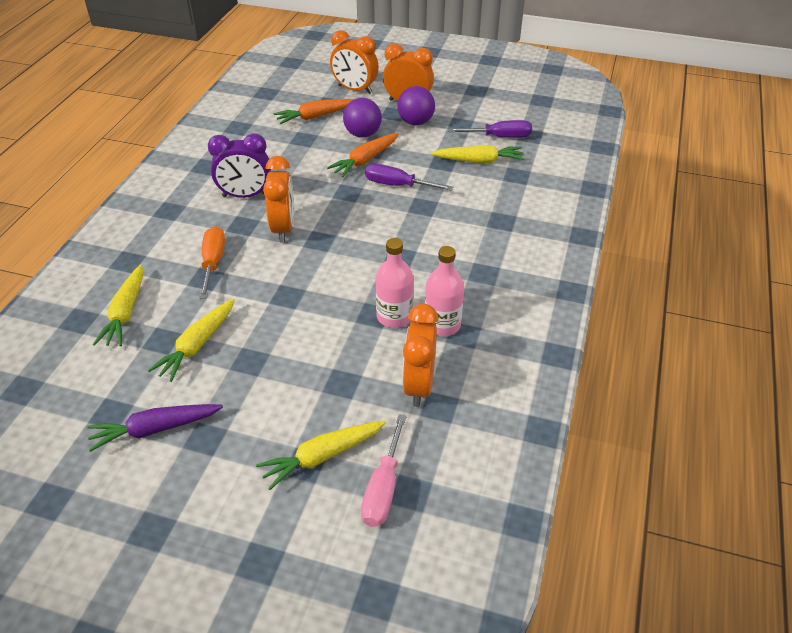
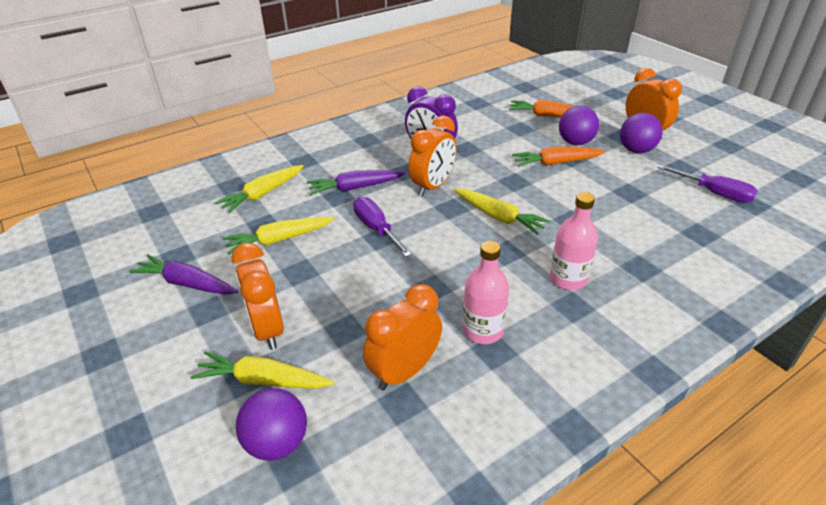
camera: 40 degrees right, 5 degrees down
orange screwdriver [199,226,225,299] -> purple carrot [307,170,406,195]
orange clock [330,30,379,94] -> orange clock moved to [231,243,284,350]
pink screwdriver [361,414,407,527] -> purple ball [236,388,307,460]
purple screwdriver [365,164,453,191] -> purple screwdriver moved to [353,197,412,257]
pink bottle [376,238,414,328] -> pink bottle moved to [549,192,598,290]
yellow carrot [431,145,525,163] -> yellow carrot moved to [454,189,550,235]

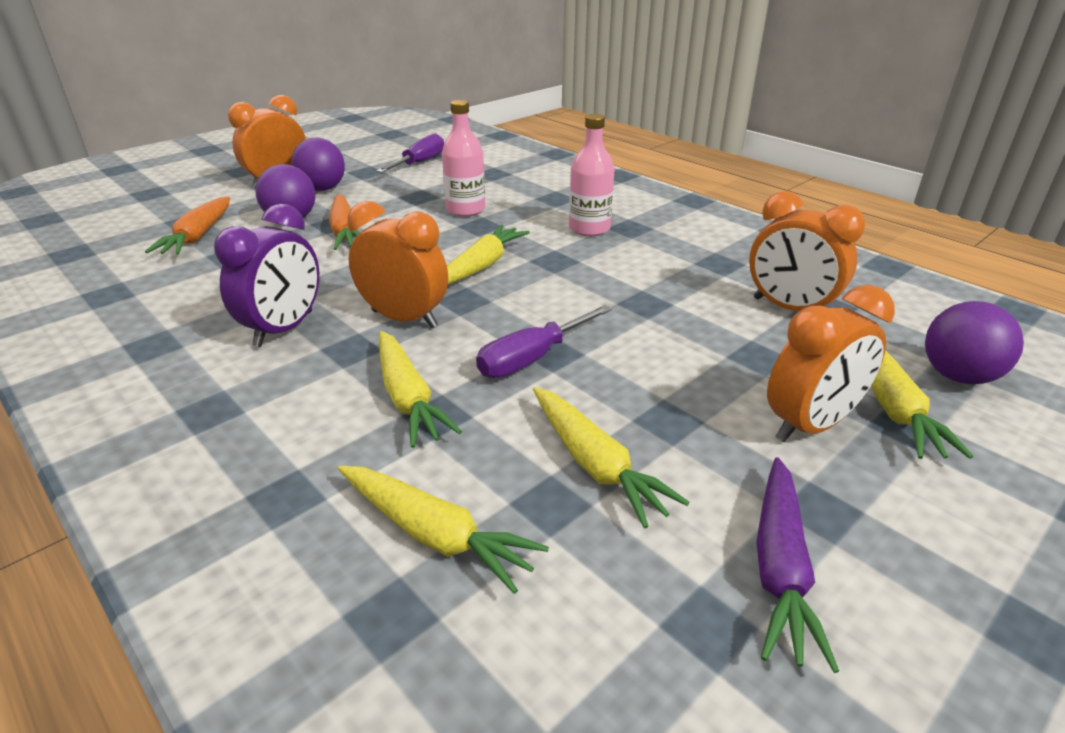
camera: 100 degrees left, 5 degrees down
purple carrot [307,170,406,195] -> yellow carrot [379,331,462,448]
pink bottle [462,241,509,344] -> pink bottle moved to [442,100,485,217]

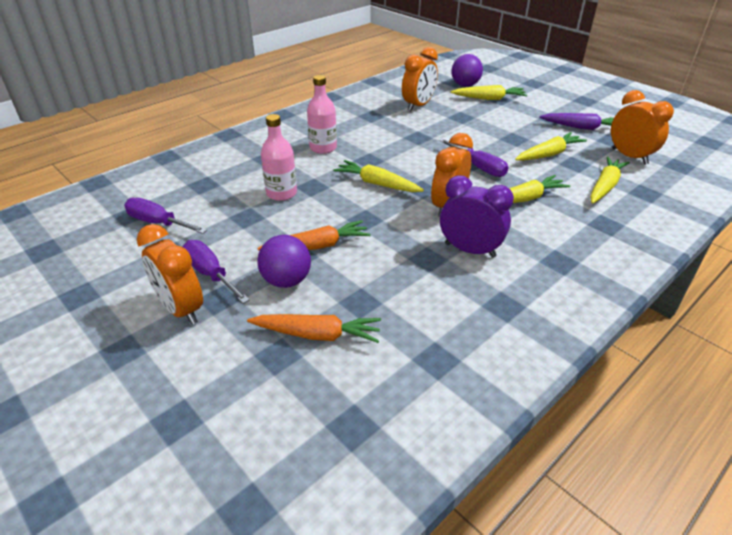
camera: 90 degrees left, 5 degrees up
purple ball [291,138,345,191] -> purple screwdriver [183,240,250,304]
orange clock [767,285,895,442] -> orange clock moved to [611,90,674,165]

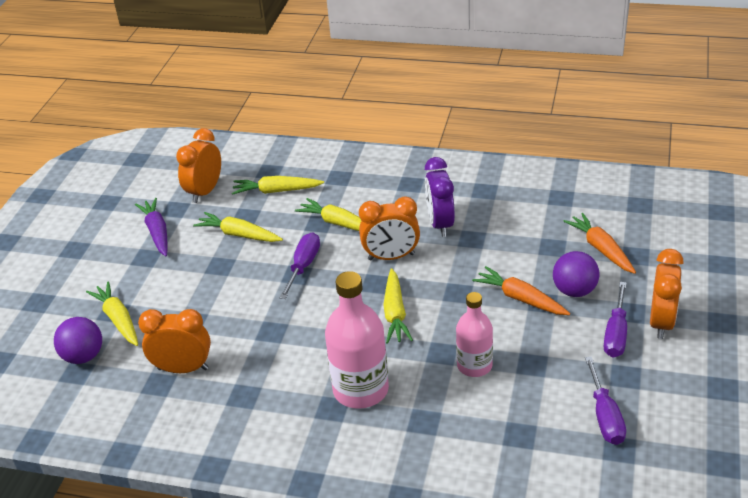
camera: 120 degrees left, 0 degrees up
pink bottle [307,75,337,154] -> pink bottle [325,271,389,409], size x1.56

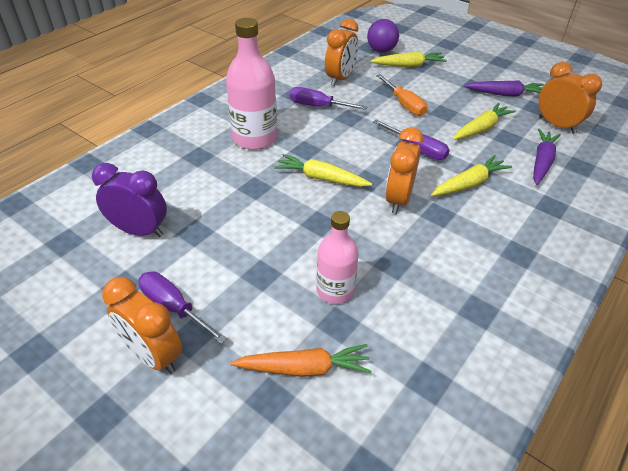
camera: 110 degrees right, 5 degrees up
yellow carrot [232,176,324,195] -> purple carrot [533,129,561,185]
purple clock [425,157,455,237] -> purple clock moved to [92,163,167,237]
pink bottle [456,292,493,377] -> pink bottle moved to [316,211,359,304]
orange carrot [472,266,570,315] -> none
purple ball [553,251,599,297] -> none
purple screwdriver [585,356,626,445] -> purple screwdriver moved to [290,87,367,110]
none -> orange screwdriver [376,74,427,116]

